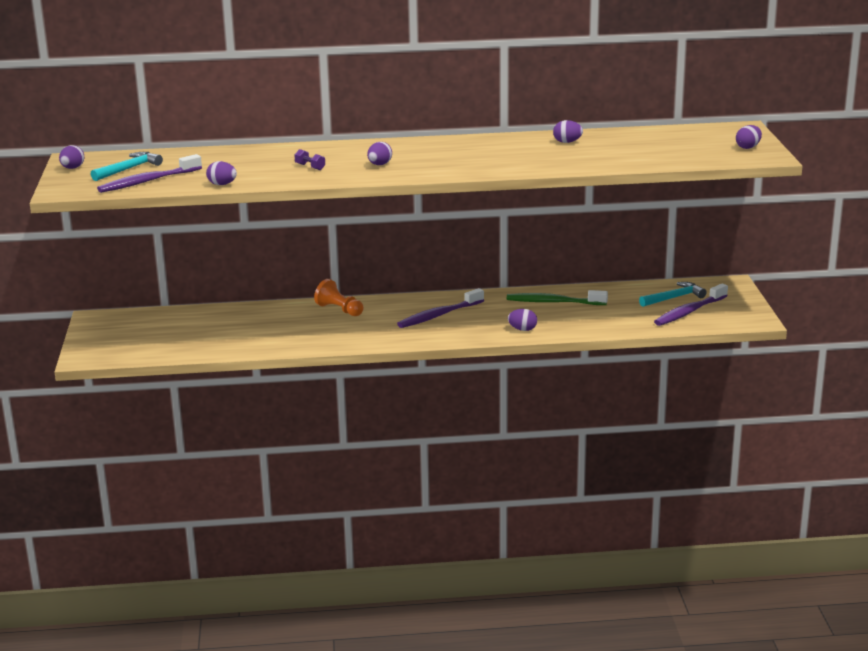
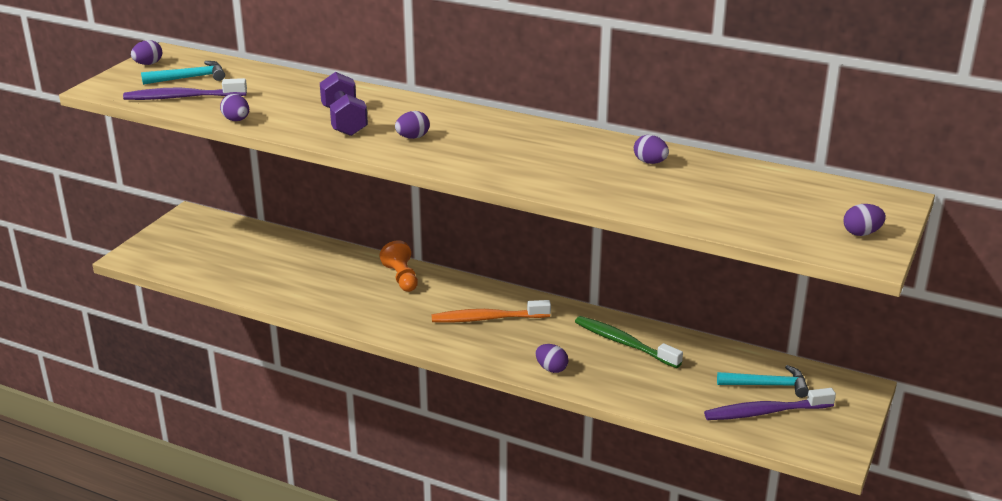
camera: 30 degrees right, 5 degrees up
purple dumbbell [294,149,325,170] -> purple dumbbell [320,72,368,136], size x2.12
purple toothbrush [397,288,484,328] -> orange toothbrush [431,300,551,323]

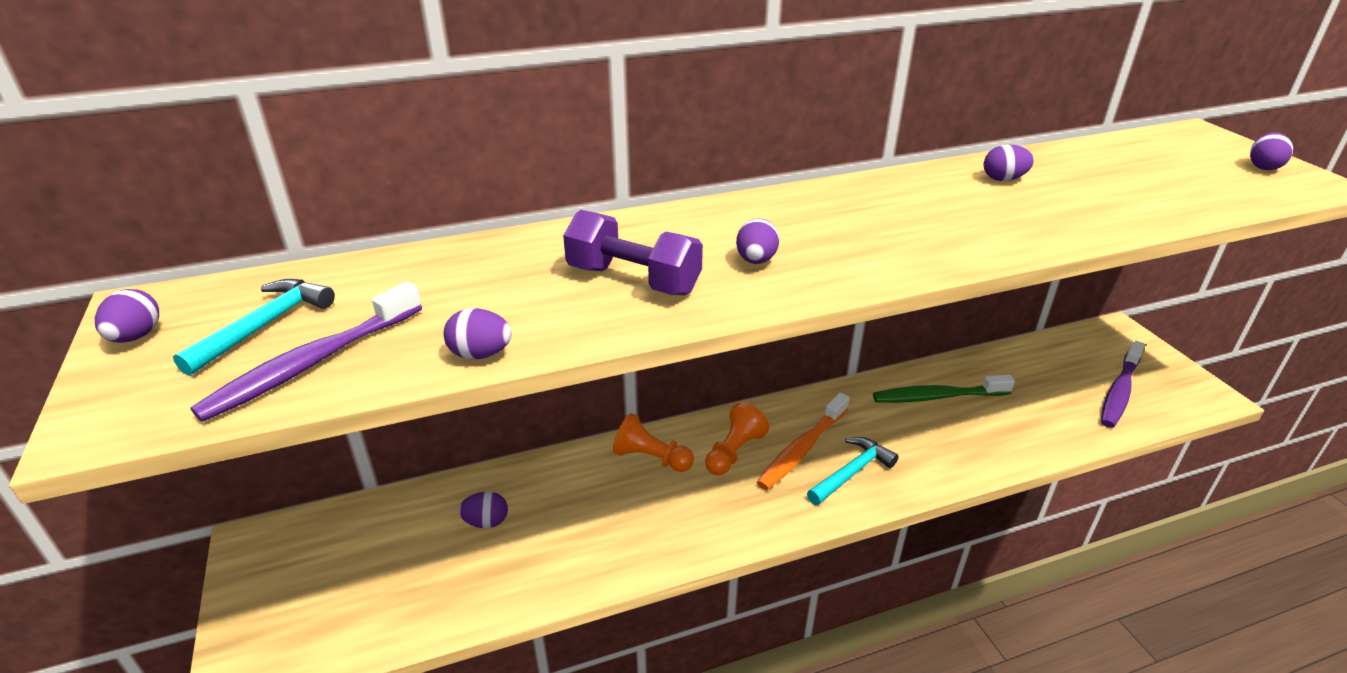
camera: 45 degrees left, 5 degrees up
purple egg [536,344,569,373] -> purple egg moved to [459,492,508,528]
turquoise hammer [717,365,809,398] -> turquoise hammer moved to [807,437,899,505]
none -> orange pawn [705,403,769,475]

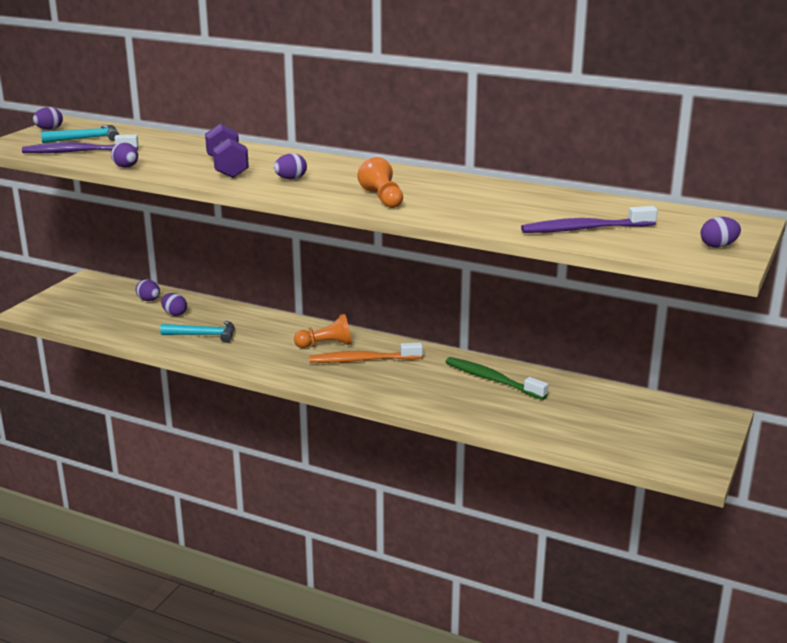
camera: 45 degrees right, 10 degrees down
orange pawn [613,413,694,472] -> orange pawn moved to [357,157,403,208]
turquoise hammer [807,437,899,505] -> turquoise hammer moved to [160,321,234,343]
purple egg [984,145,1034,181] -> purple egg moved to [136,279,160,301]
purple toothbrush [1101,340,1145,428] -> purple toothbrush moved to [521,206,658,233]

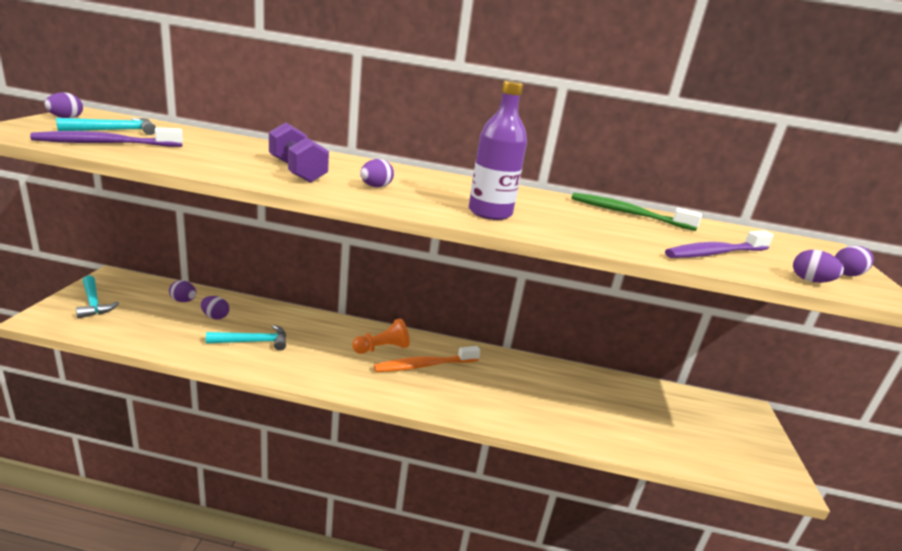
camera: 20 degrees left, 0 degrees up
purple egg [111,142,138,168] -> purple egg moved to [793,250,844,283]
orange pawn [357,157,403,208] -> purple bottle [469,80,527,220]
green toothbrush [446,357,548,400] -> green toothbrush moved to [571,193,702,231]
none -> turquoise hammer [76,275,119,319]

